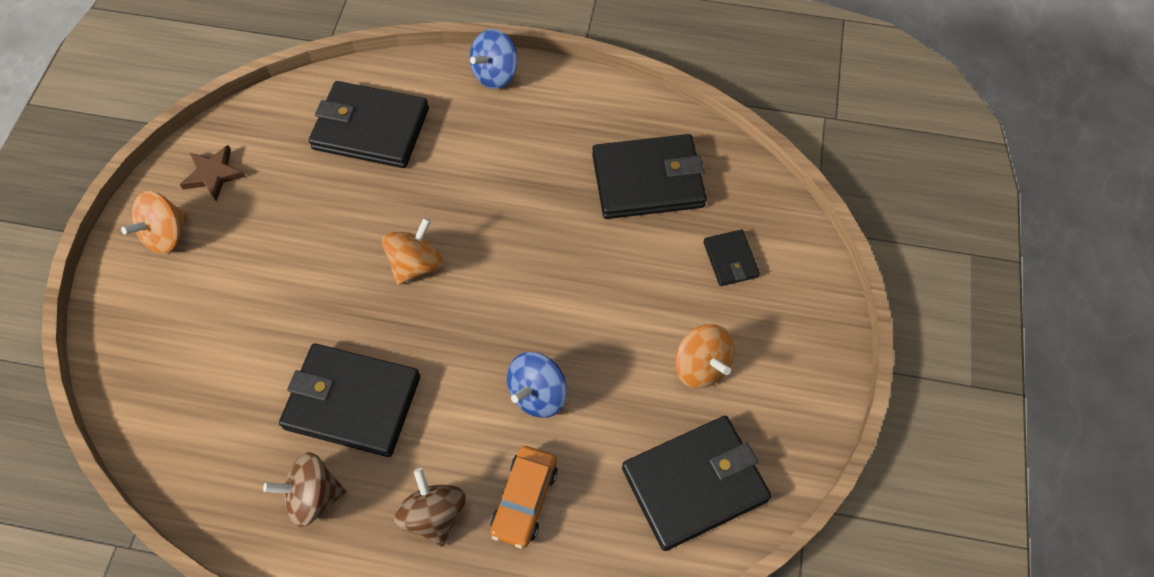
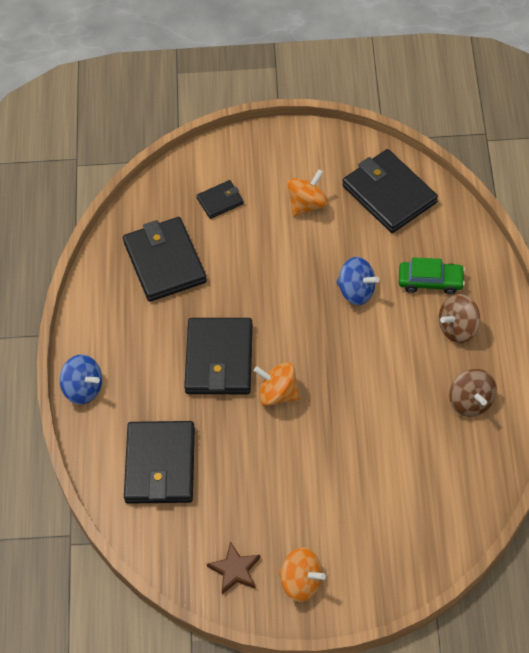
camera: 100 degrees left, 5 degrees down
black wallet [279,343,420,457] -> black wallet moved to [184,318,253,394]
orange car [490,446,557,549] -> green car [399,257,465,295]

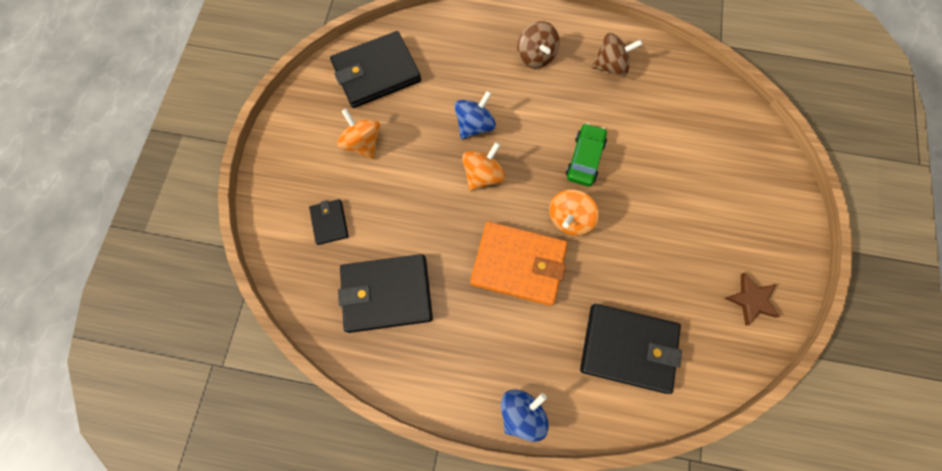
camera: 80 degrees left, 15 degrees up
black wallet [184,318,253,394] -> orange wallet [470,221,568,306]
orange spinning top [279,548,326,602] -> orange spinning top moved to [462,142,505,191]
green car [399,257,465,295] -> green car moved to [566,123,607,186]

